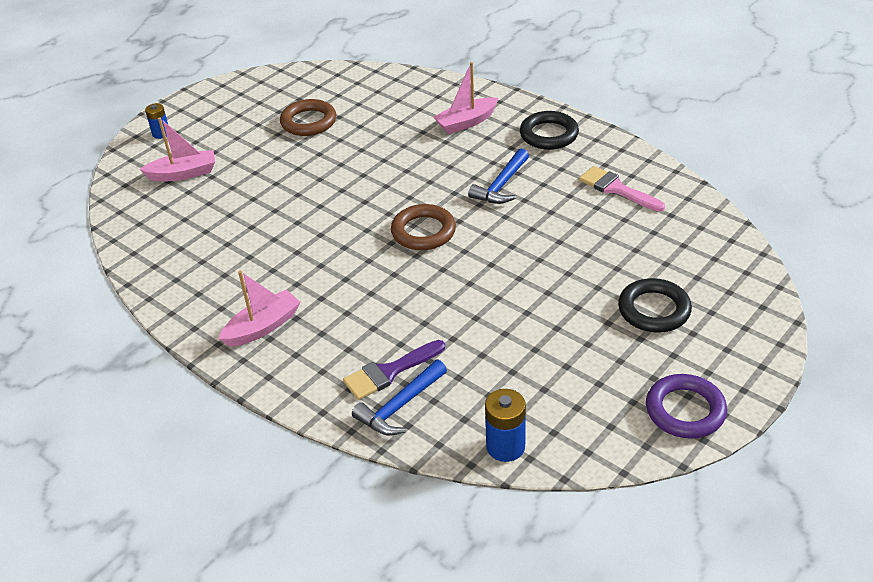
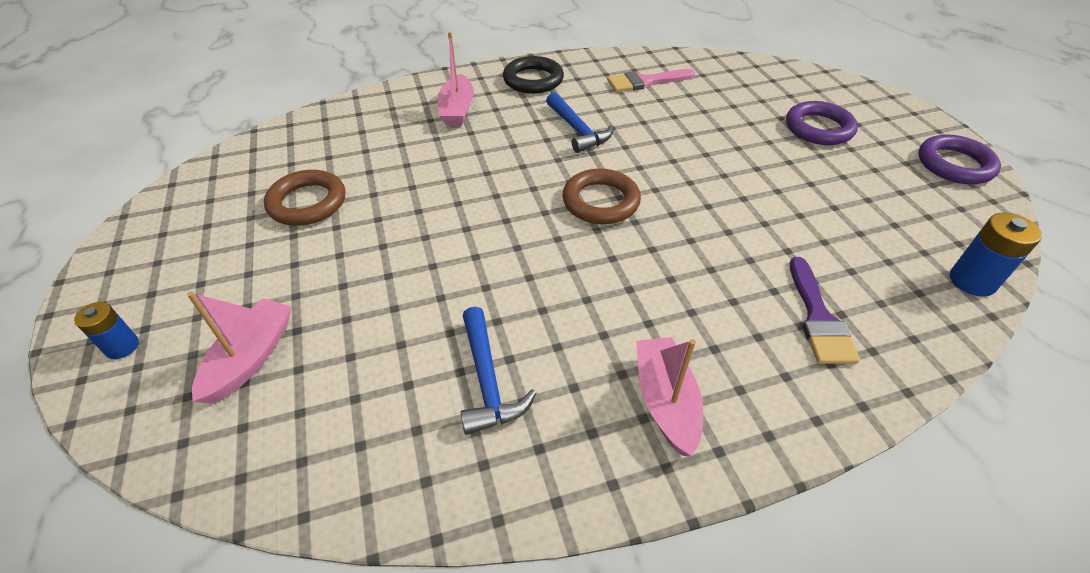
camera: 60 degrees left, 5 degrees up
blue hammer [352,360,447,435] -> blue hammer moved to [460,307,537,435]
black ring [618,278,692,333] -> purple ring [786,101,858,145]

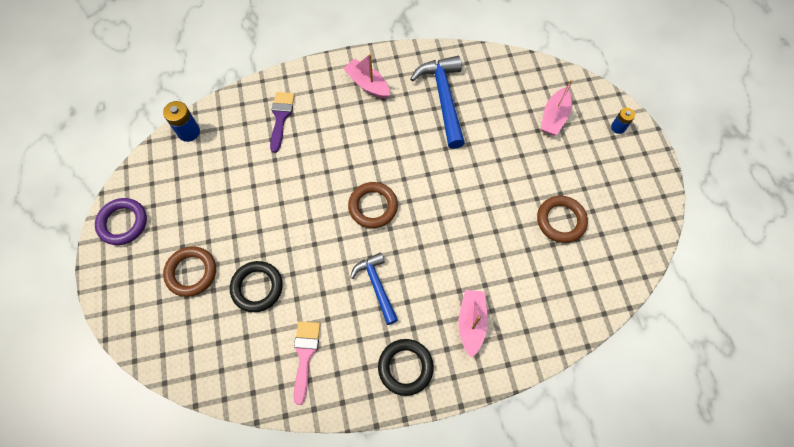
camera: 175 degrees left, 20 degrees up
blue hammer [460,307,537,435] -> blue hammer [410,56,465,149], size x1.61
pink brush [607,69,695,92] -> pink brush turned 75 degrees counterclockwise [294,321,320,405]
pink boat [636,337,703,456] -> pink boat turned 135 degrees clockwise [343,54,390,99]
purple ring [786,101,858,145] -> brown ring [163,246,216,297]
none -> black ring [230,261,283,312]

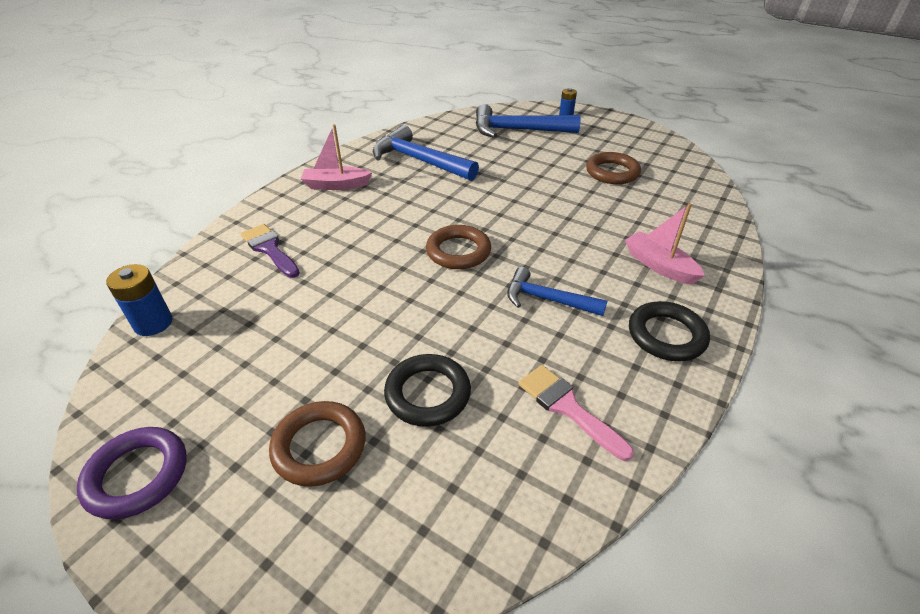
camera: 45 degrees left, 25 degrees down
pink boat [541,79,572,135] -> blue hammer [476,104,581,138]

